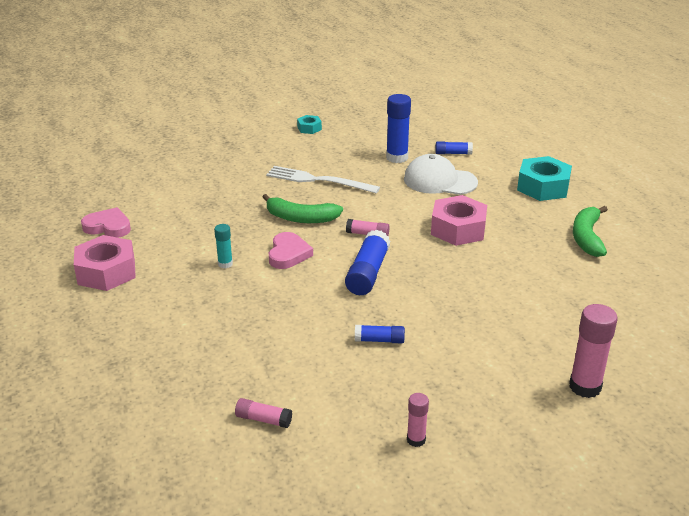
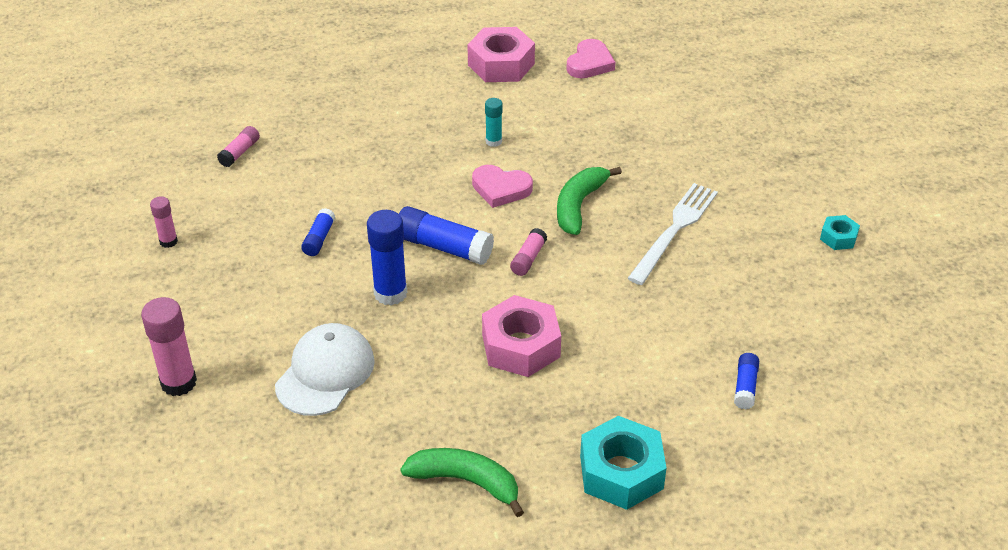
camera: 100 degrees right, 10 degrees up
blue glue stick [386,94,411,163] -> blue glue stick moved to [367,210,407,306]
white cap [404,154,478,195] -> white cap moved to [275,323,375,416]

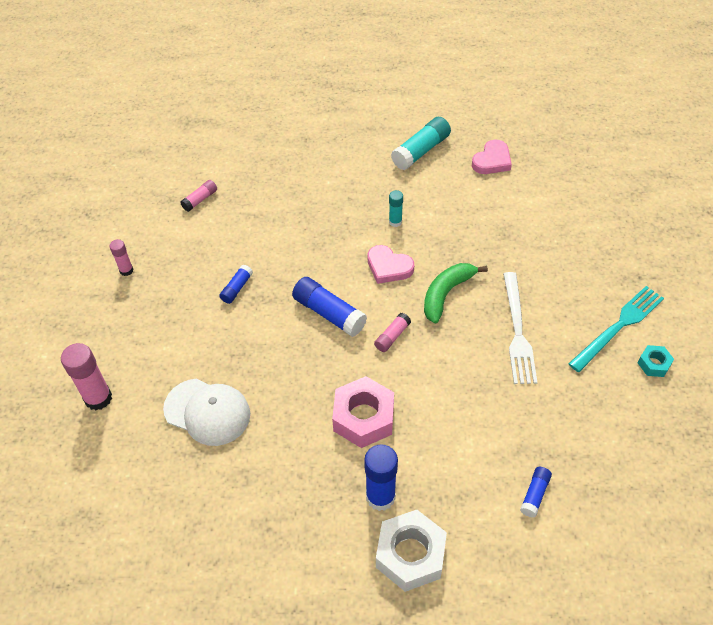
camera: 15 degrees right, 10 degrees up
white cap [275,323,375,416] -> white cap turned 75 degrees clockwise [163,379,250,446]
blue glue stick [367,210,407,306] -> blue glue stick moved to [364,445,398,511]
green banana [400,448,524,517] -> none
pink nut [467,27,535,82] -> turquoise glue stick [391,117,451,170]
turquoise nut [580,416,667,510] -> white nut [376,510,447,592]
white fork [628,183,718,285] -> white fork turned 135 degrees clockwise [503,272,538,384]
none -> turquoise fork [568,286,664,372]

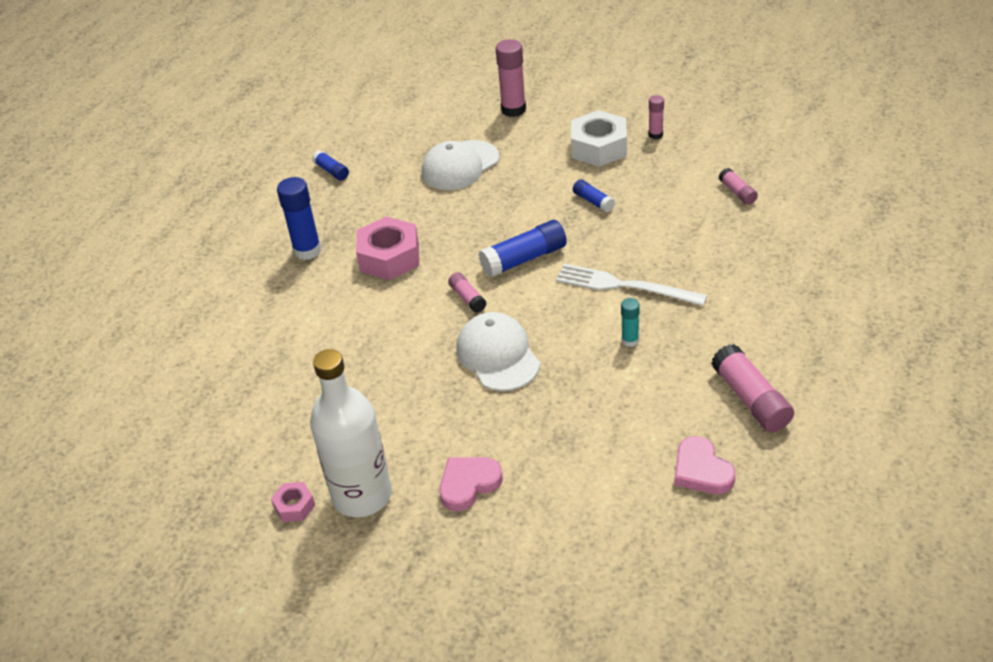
camera: 115 degrees right, 10 degrees down
pink heart [367,245,414,284] -> pink heart moved to [439,457,503,511]
white nut [376,510,447,592] -> white nut moved to [571,110,627,167]
turquoise glue stick [391,117,451,170] -> pink glue stick [711,344,794,432]
green banana [424,263,488,324] -> white cap [456,312,540,391]
white fork [503,272,538,384] -> white fork moved to [556,264,707,306]
blue glue stick [520,467,552,518] -> blue glue stick moved to [312,150,349,181]
turquoise fork [568,286,664,372] -> white bottle [310,349,392,517]
turquoise nut [638,345,674,377] -> pink nut [271,482,315,522]

